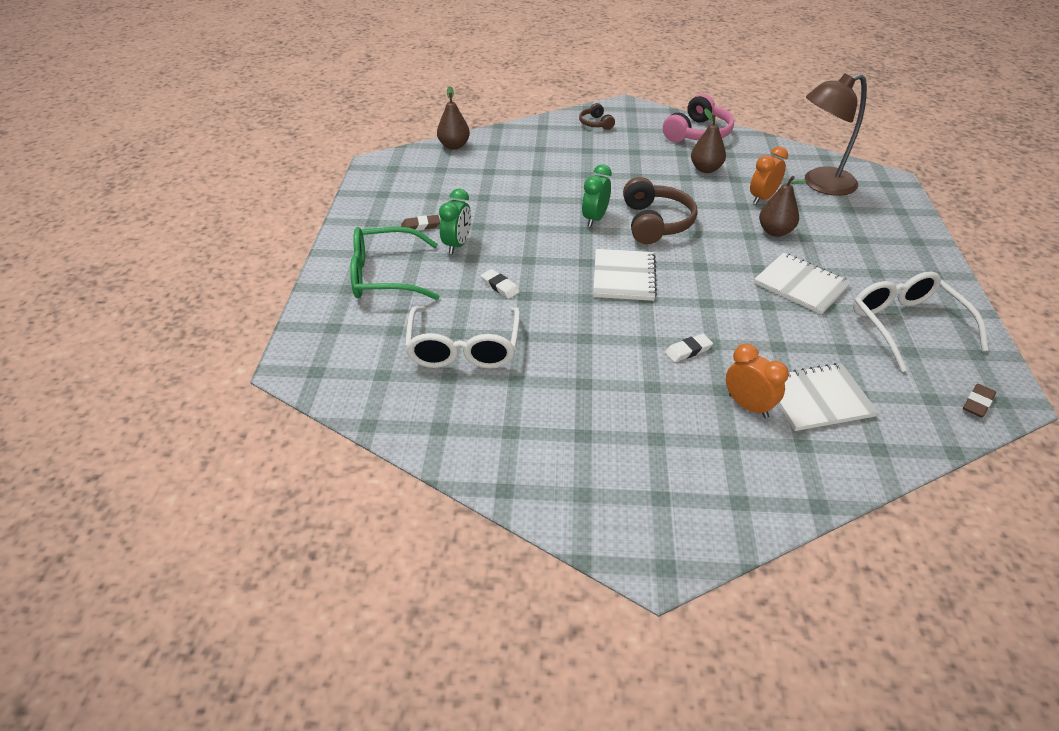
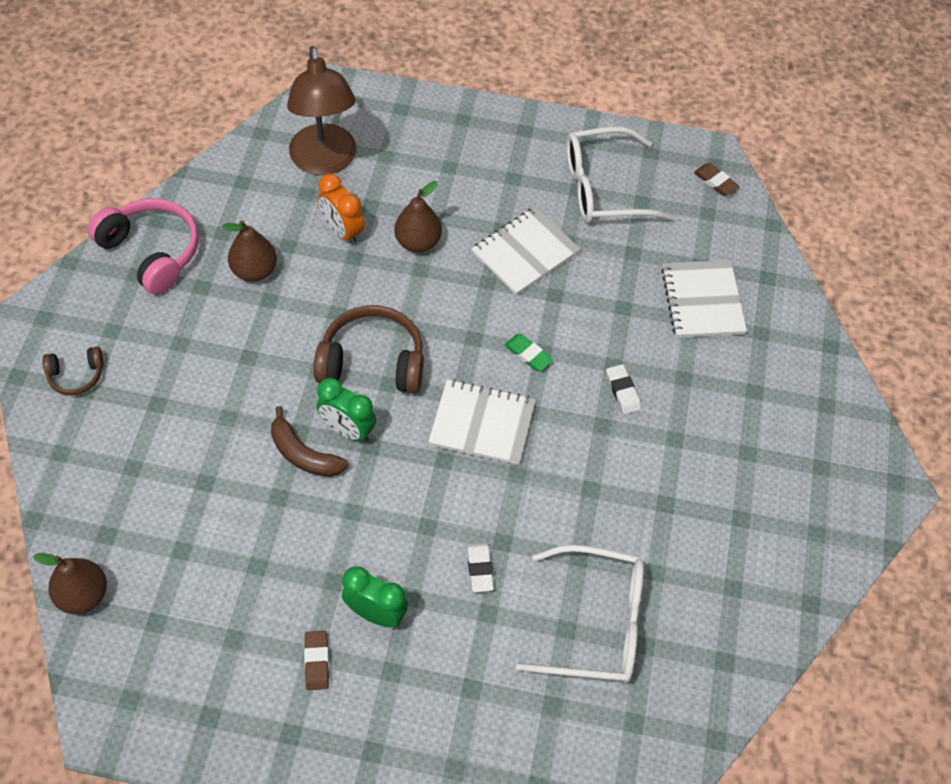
camera: 85 degrees left, 15 degrees up
green glasses [350,227,440,300] -> none
white eraser [481,269,520,299] -> white eraser turned 60 degrees counterclockwise [467,543,494,592]
orange clock [726,344,789,418] -> none
none -> brown banana [271,406,349,477]
none -> green eraser [504,334,553,371]

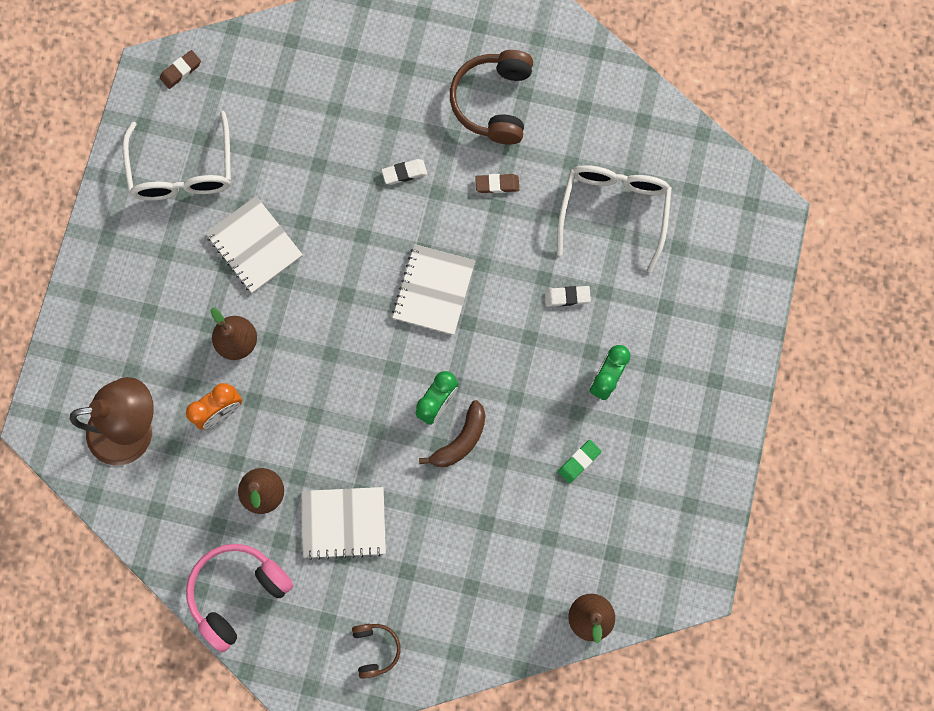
camera: 85 degrees left, 20 degrees up
brown eraser [304,631,329,690] -> brown eraser moved to [475,174,519,193]
brown headphones [314,305,424,394] -> brown headphones moved to [450,50,533,145]
green eraser [504,334,553,371] -> green eraser moved to [558,440,601,483]
white notebook [661,260,747,338] -> white notebook moved to [302,487,386,560]

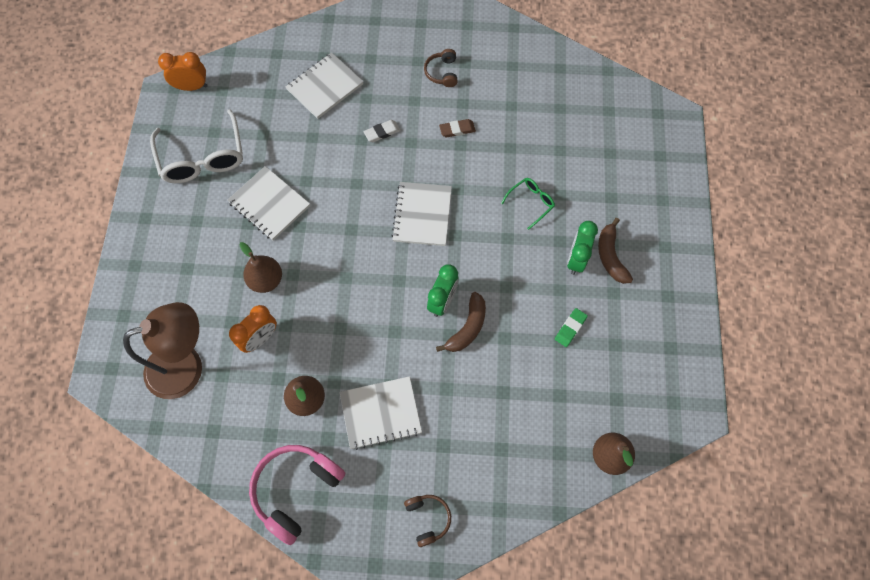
camera: 10 degrees left, 10 degrees down
brown eraser [160,50,201,89] -> orange clock [158,52,208,91]
brown headphones [450,50,533,145] -> brown headphones [424,49,458,87], size x0.53
white eraser [545,286,591,307] -> green glasses [501,178,555,230]
white glasses [557,165,672,272] -> none
none -> white notebook [286,52,364,119]
none -> brown banana [598,218,633,284]

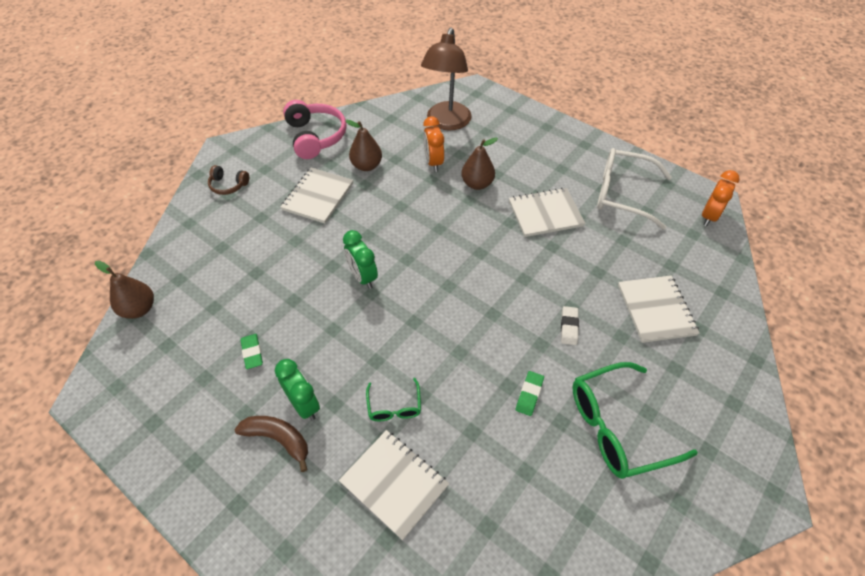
camera: 125 degrees right, 15 degrees down
white notebook [391,182,452,246] -> white notebook moved to [339,430,449,540]
brown headphones [424,49,458,87] -> green glasses [572,362,698,479]
brown banana [436,292,486,352] -> none
brown eraser [439,119,476,137] -> green eraser [516,371,544,416]

